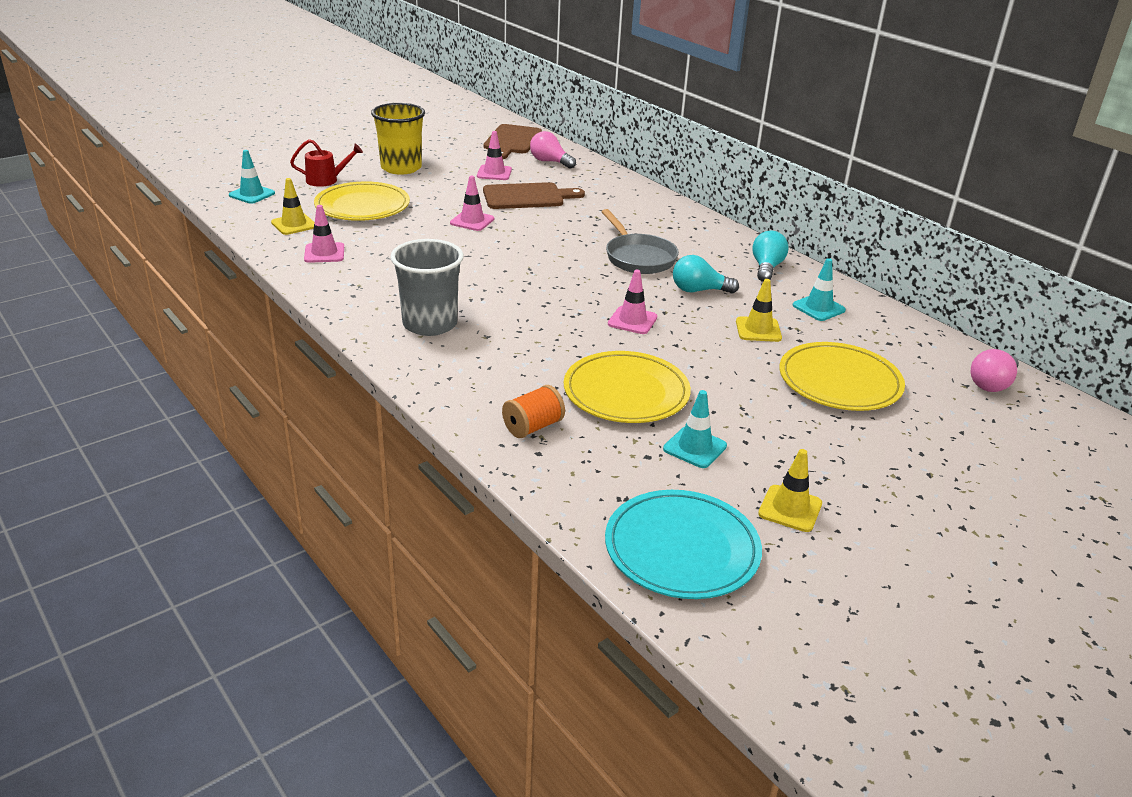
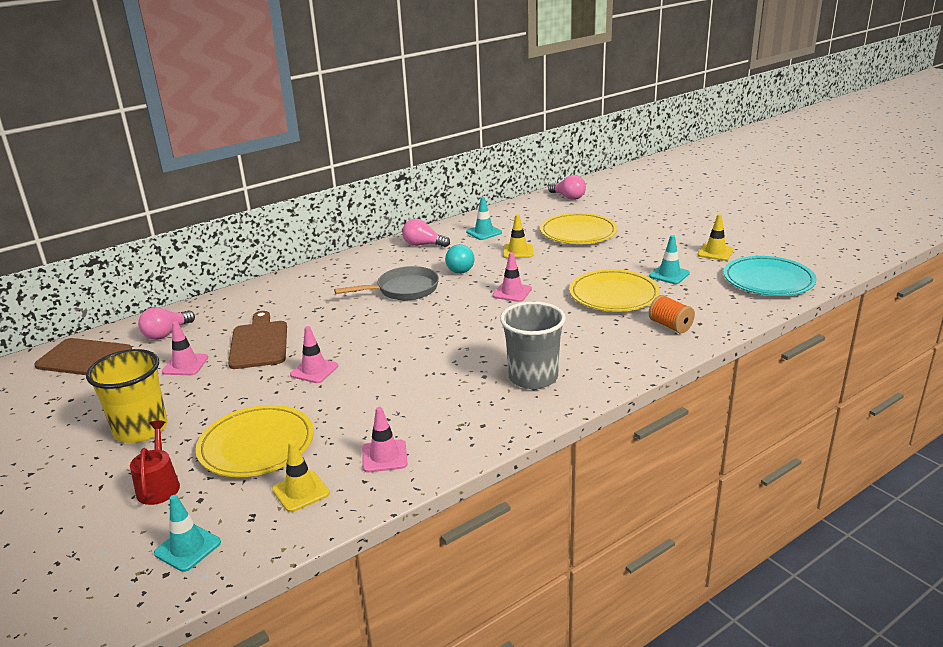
camera: 85 degrees left, 5 degrees down
turquoise light bulb [752,231,788,282] -> pink light bulb [402,219,450,247]

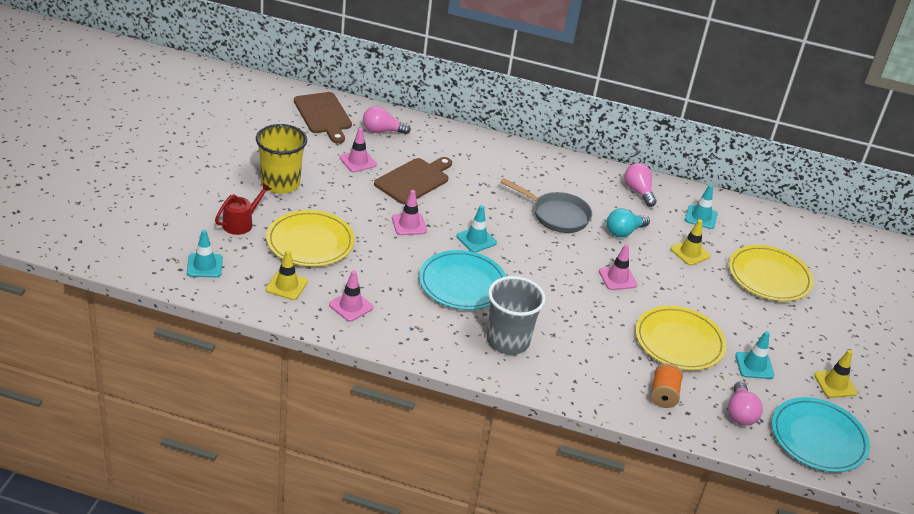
camera: 45 degrees right, 10 degrees up
pink light bulb [548,175,586,200] -> pink light bulb moved to [728,381,763,426]
none -> turquoise plate [419,250,507,310]
none -> turquoise traffic cone [457,205,497,252]

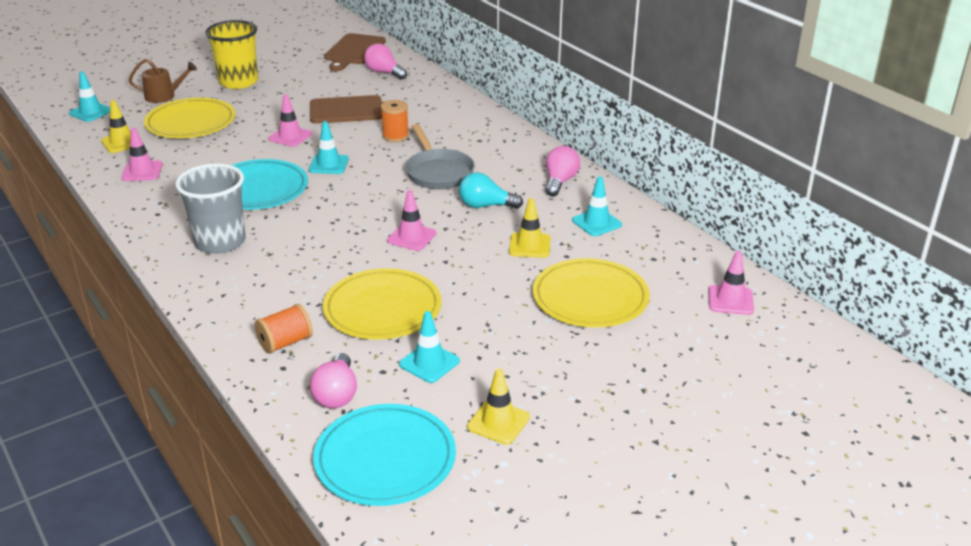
camera: 45 degrees right, 5 degrees down
red watering can [215,183,271,235] -> brown watering can [129,59,197,103]
pink traffic cone [340,128,377,172] -> pink traffic cone moved to [708,251,754,315]
pink light bulb [728,381,763,426] -> pink light bulb turned 45 degrees counterclockwise [310,353,357,409]
none -> orange spool [381,100,409,142]

